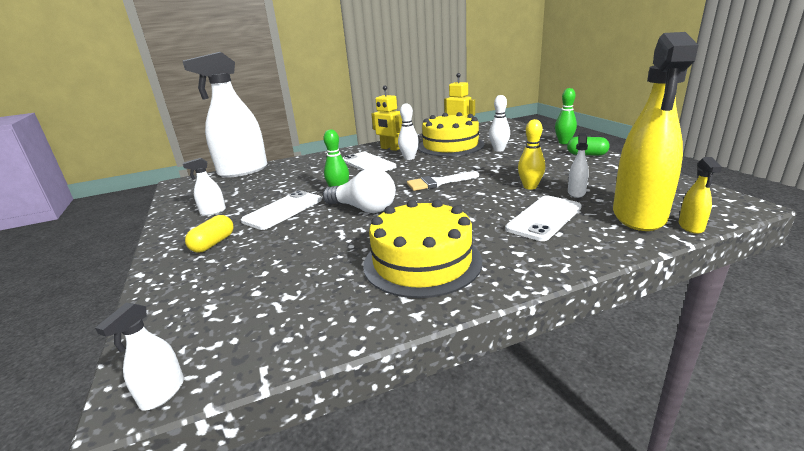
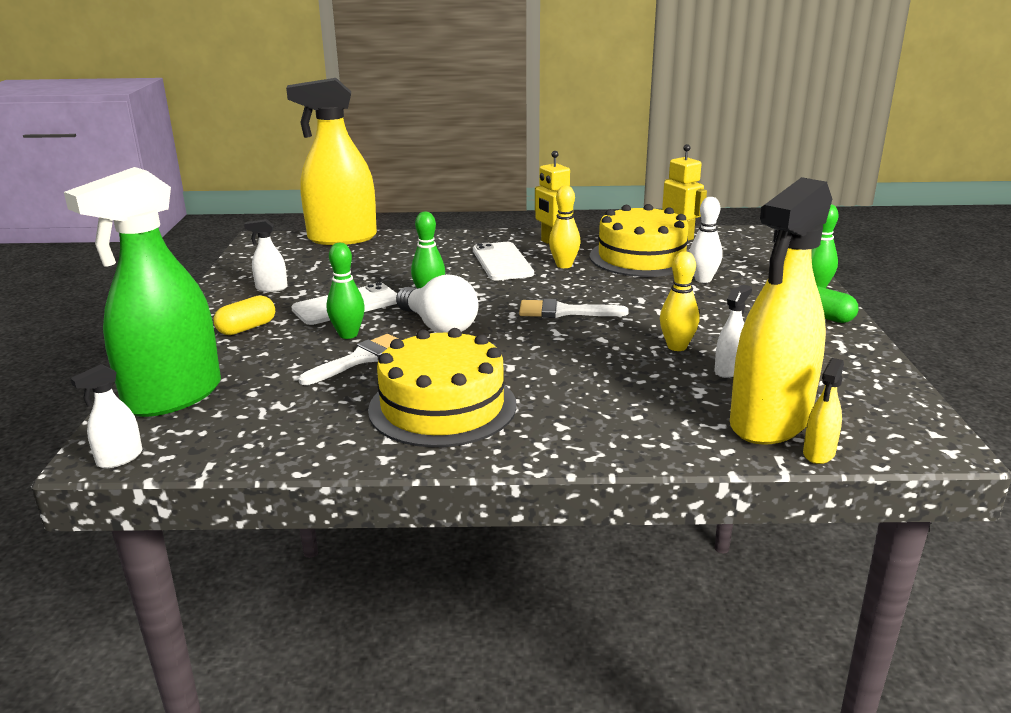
camera: 20 degrees right, 0 degrees up
white spray bottle [183,52,267,178] -> yellow spray bottle [286,78,377,245]
white bowling pin [398,103,419,160] -> yellow bowling pin [549,186,581,268]
white phone [505,196,582,241] -> none
none -> green spray bottle [64,167,221,417]
none -> white brush [299,334,398,385]
none -> green bowling pin [327,243,365,339]

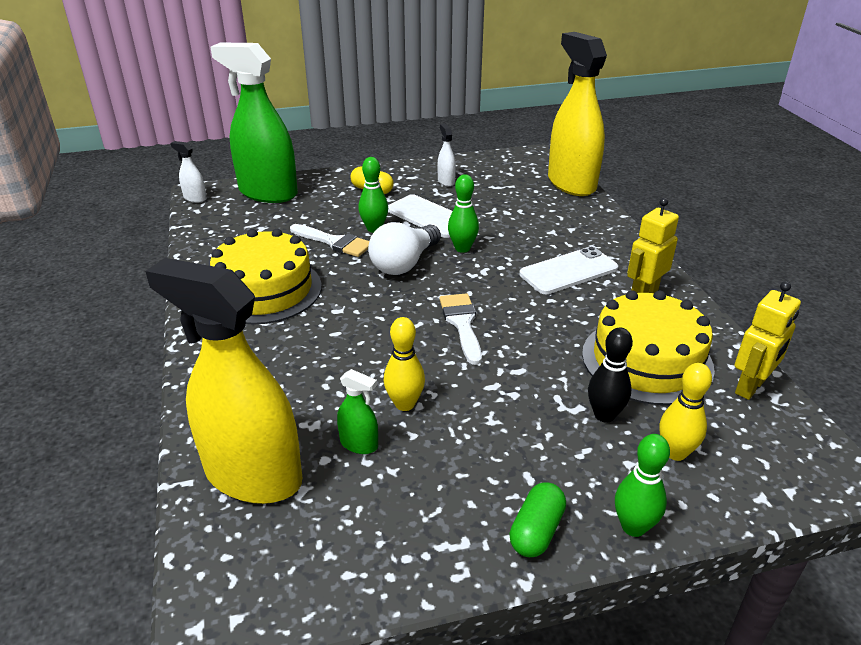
camera: 75 degrees right, 10 degrees up
yellow bowling pin [549,186,581,268] -> yellow bowling pin moved to [659,363,712,461]
white bowling pin [689,197,723,283] -> black bowling pin [588,328,633,423]
white spray bottle [714,285,752,378] -> green spray bottle [337,369,378,454]
yellow spray bottle [803,358,844,464] -> none

